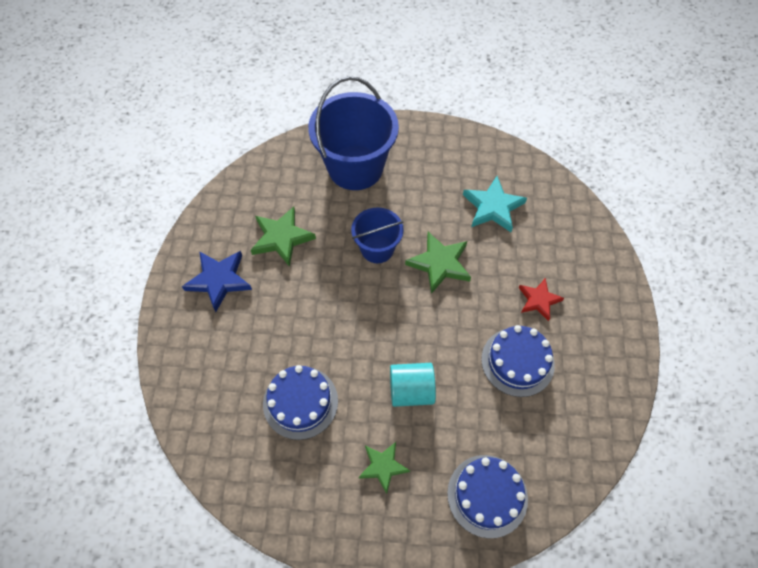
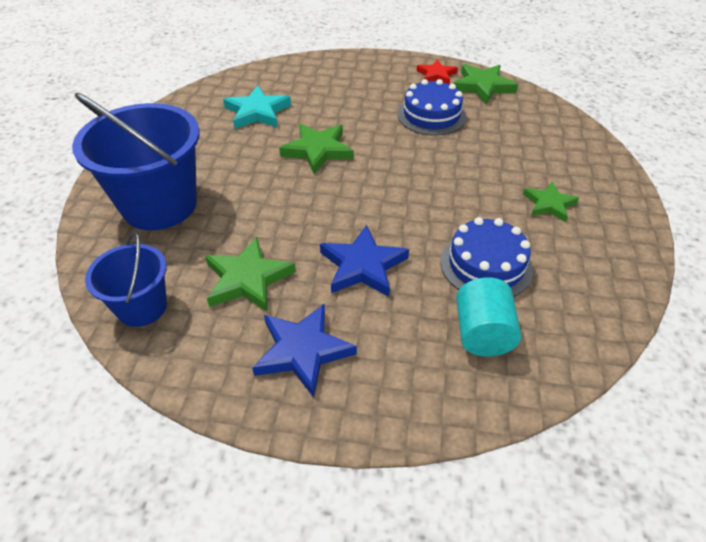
camera: 85 degrees left, 15 degrees down
blue bucket [351,208,404,263] -> blue bucket moved to [85,231,167,327]
turquoise cylinder [390,363,436,407] -> turquoise cylinder moved to [456,277,521,357]
blue cake [447,455,528,538] -> none
red star [519,278,564,321] -> red star moved to [417,59,458,84]
none -> blue star [320,225,409,297]
none -> green star [453,64,518,104]

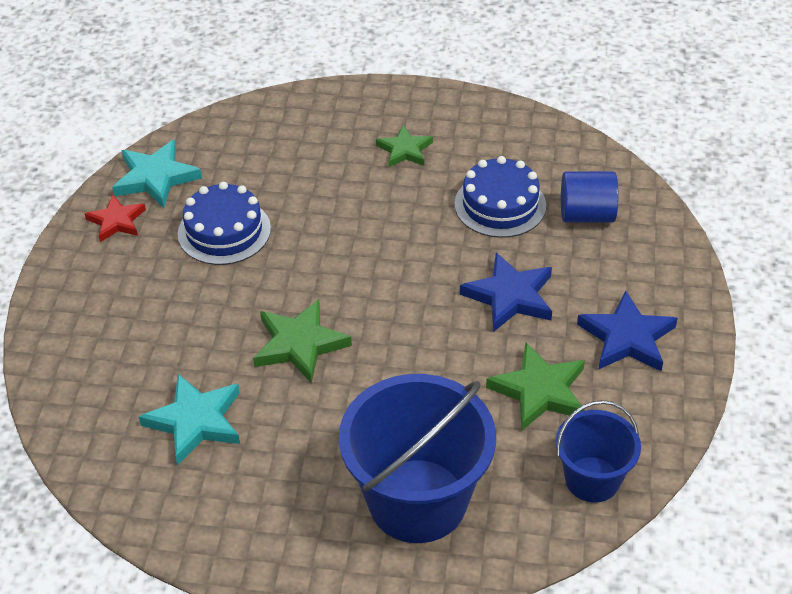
camera: 90 degrees left, 0 degrees up
green star [453,64,518,104] -> turquoise star [112,140,202,208]
turquoise cylinder [456,277,521,357] -> blue cylinder [561,171,618,222]

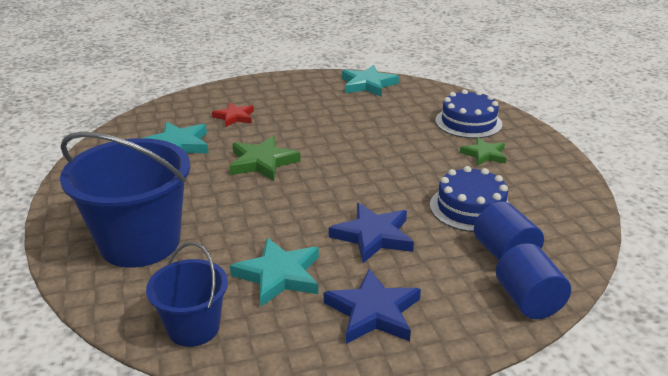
camera: 65 degrees right, 15 degrees down
red star [85,195,146,242] -> red star moved to [212,103,254,127]
blue cake [178,182,271,265] -> blue cake moved to [435,89,502,138]
green star [486,342,585,430] -> turquoise star [230,238,319,307]
none -> blue cylinder [496,243,571,319]

